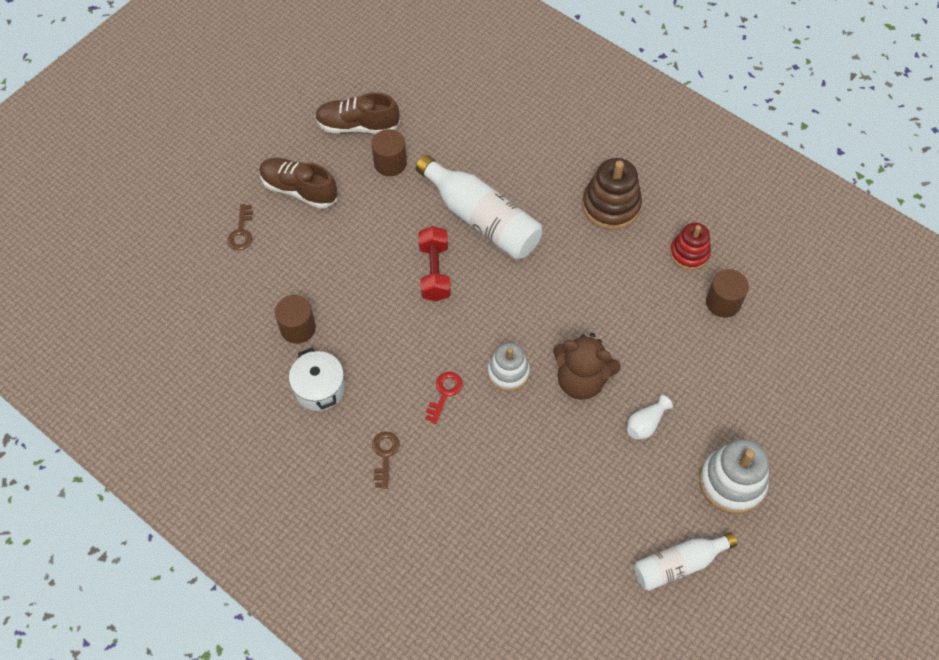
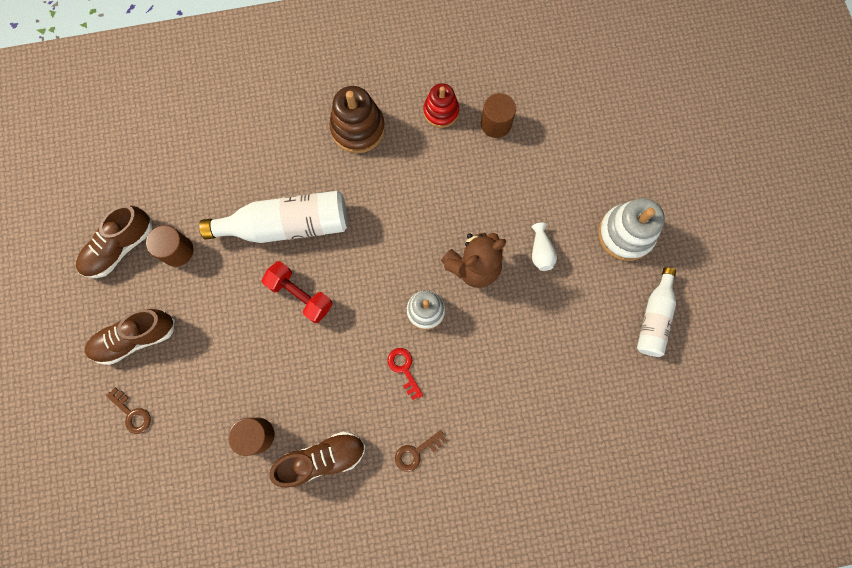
camera: 50 degrees left, 15 degrees up
white pot [289,347,345,411] -> brown shoe [269,431,366,488]
brown key [372,432,400,489] -> brown key turned 75 degrees counterclockwise [395,430,447,472]

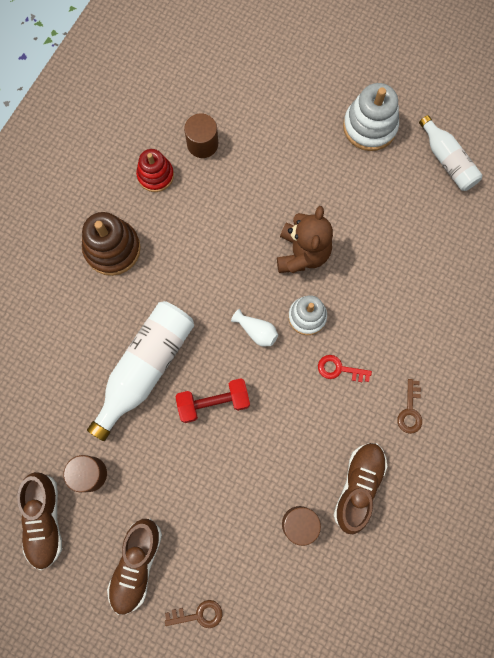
camera: 50 degrees left, 0 degrees up
white vase [532,222,557,271] -> white vase moved to [231,309,278,347]

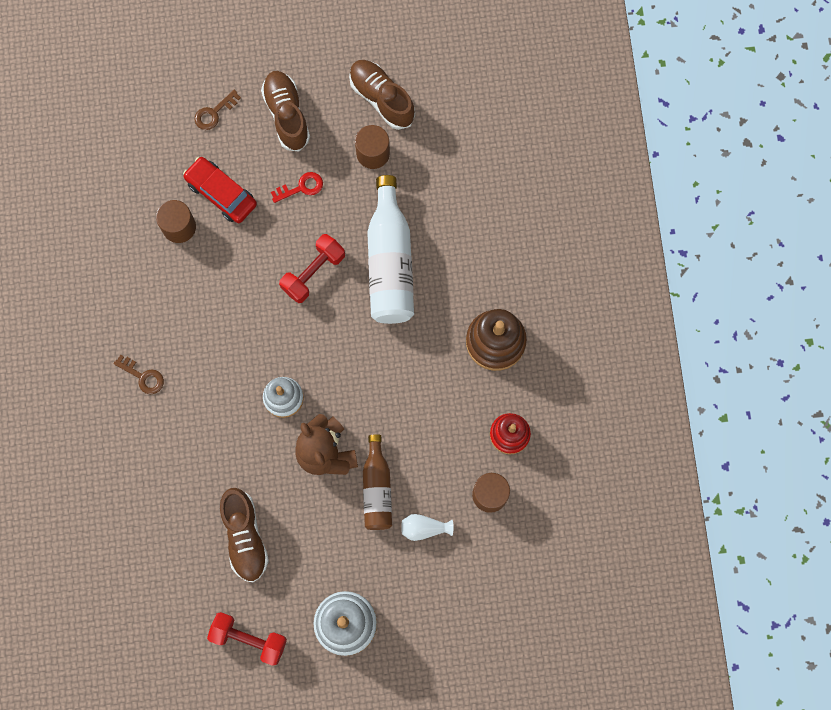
camera: 145 degrees right, 0 degrees up
white vase [231,309,278,347] -> white vase moved to [401,514,453,541]
red key [318,355,372,382] -> red key moved to [271,172,323,203]
brown shoe [334,443,387,534] -> brown shoe moved to [220,488,269,582]
brown key [397,379,422,434] -> brown key turned 150 degrees clockwise [114,355,164,394]
white bottle [419,115,482,191] -> red dumbbell [207,612,287,666]
none -> red car [183,157,257,223]
none -> brown bottle [363,434,392,530]

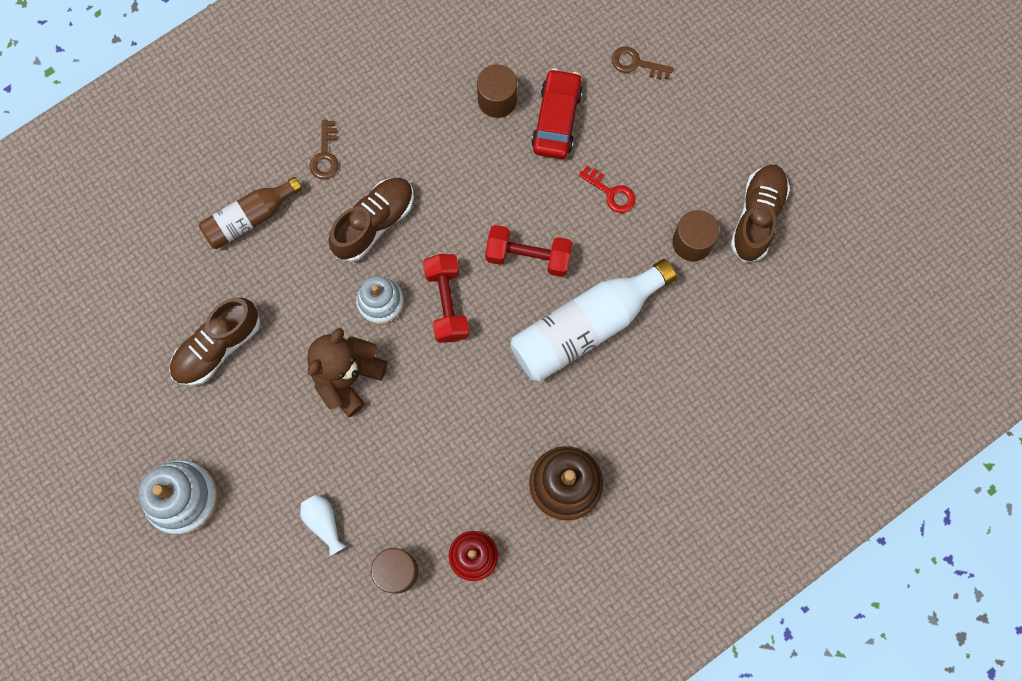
camera: 60 degrees right, 0 degrees up
red dumbbell [207,612,287,666] -> red dumbbell moved to [423,254,470,343]
brown shoe [261,71,310,152] -> brown shoe moved to [329,178,413,262]
brown bottle [363,434,392,530] -> brown bottle moved to [199,177,302,249]

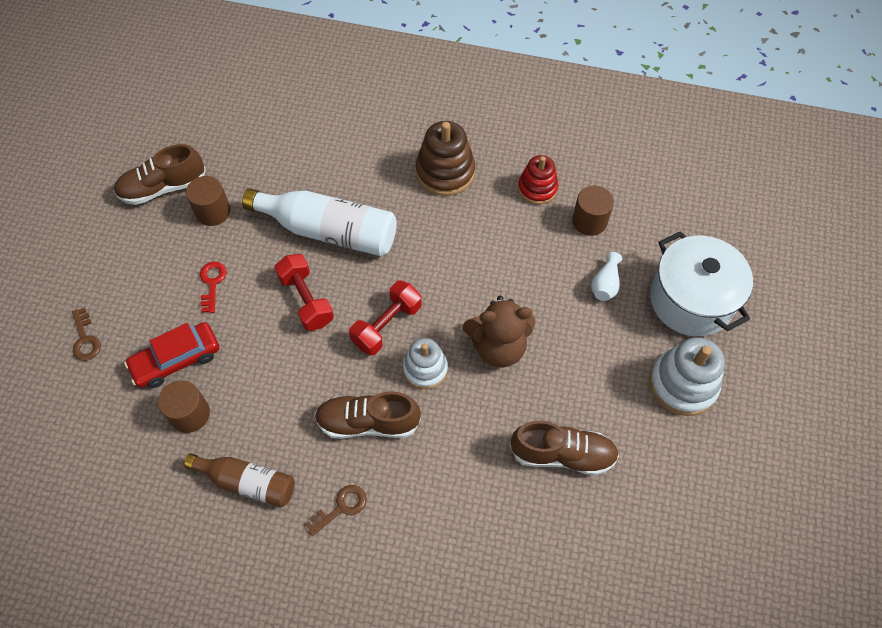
camera: 130 degrees left, 15 degrees down
brown bottle [199,177,302,249] -> brown bottle moved to [184,453,295,507]
none -> white pot [650,231,753,336]

